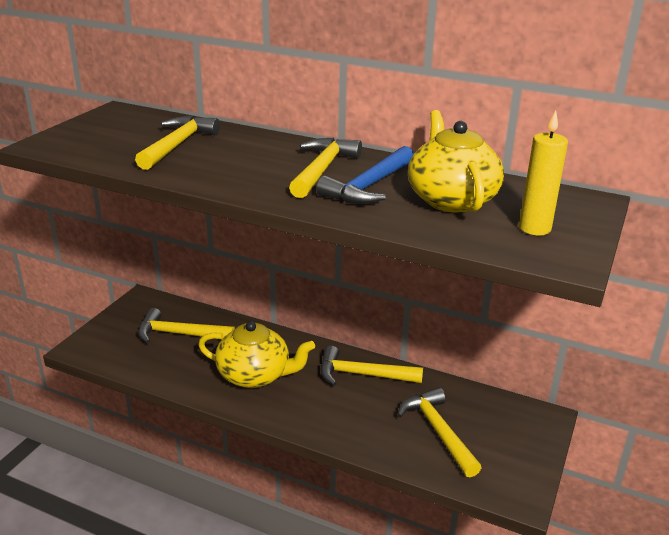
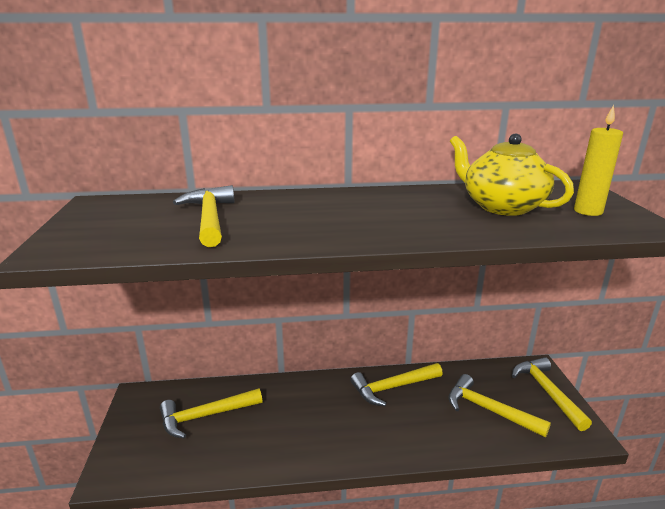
camera: 30 degrees left, 5 degrees down
yellow teapot [198,321,315,388] -> none
yellow hammer [289,138,362,198] -> yellow hammer moved to [512,357,592,431]
blue hammer [316,146,414,204] -> none

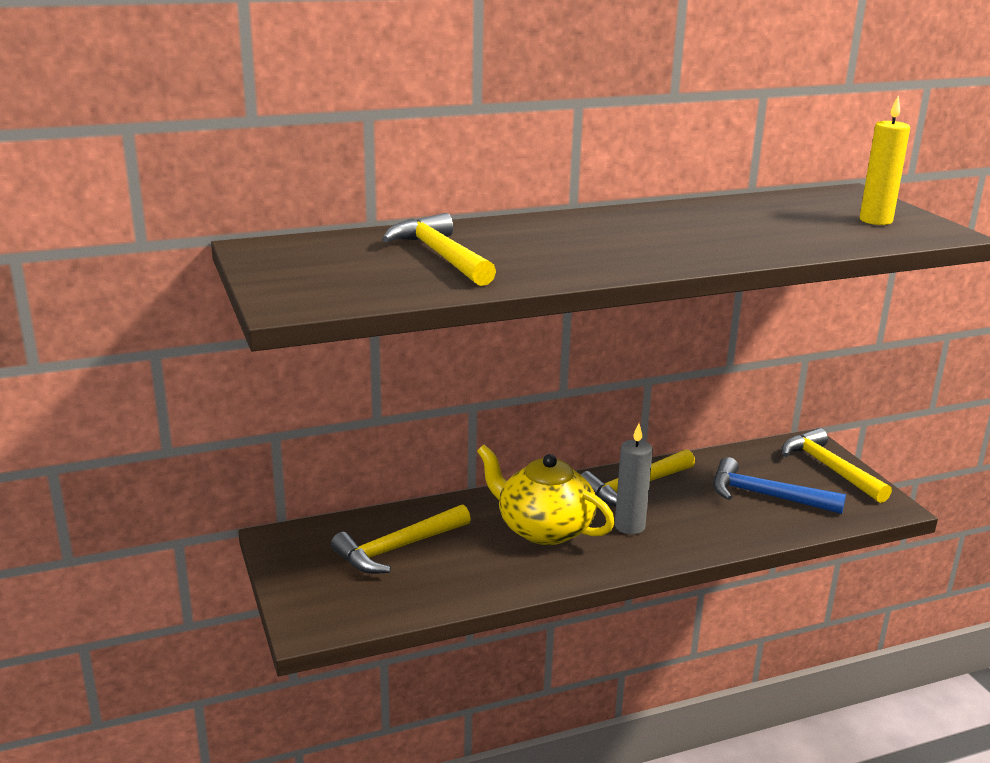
camera: 15 degrees left, 0 degrees up
yellow hammer [448,374,551,437] -> blue hammer [713,457,846,514]
yellow teapot [450,134,574,216] -> yellow teapot moved to [477,445,615,545]
none -> grey candle [615,423,653,535]

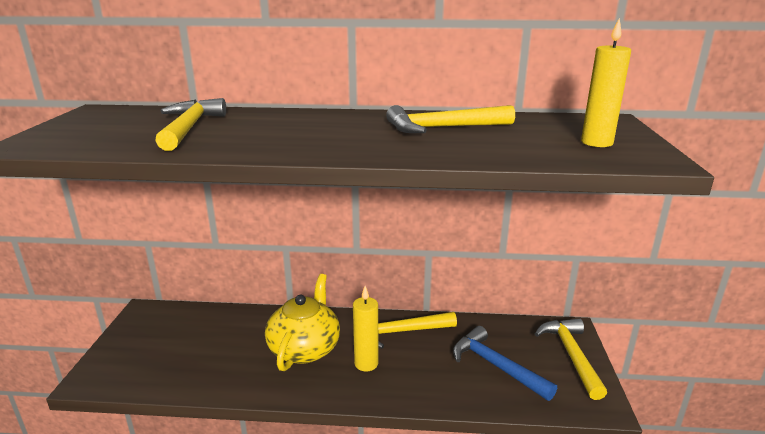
camera: 25 degrees right, 0 degrees up
yellow hammer [331,504,471,574] -> yellow hammer moved to [386,105,515,133]
yellow teapot [477,445,615,545] -> yellow teapot turned 45 degrees clockwise [265,274,340,371]
grey candle [615,423,653,535] -> yellow candle [353,286,379,371]

